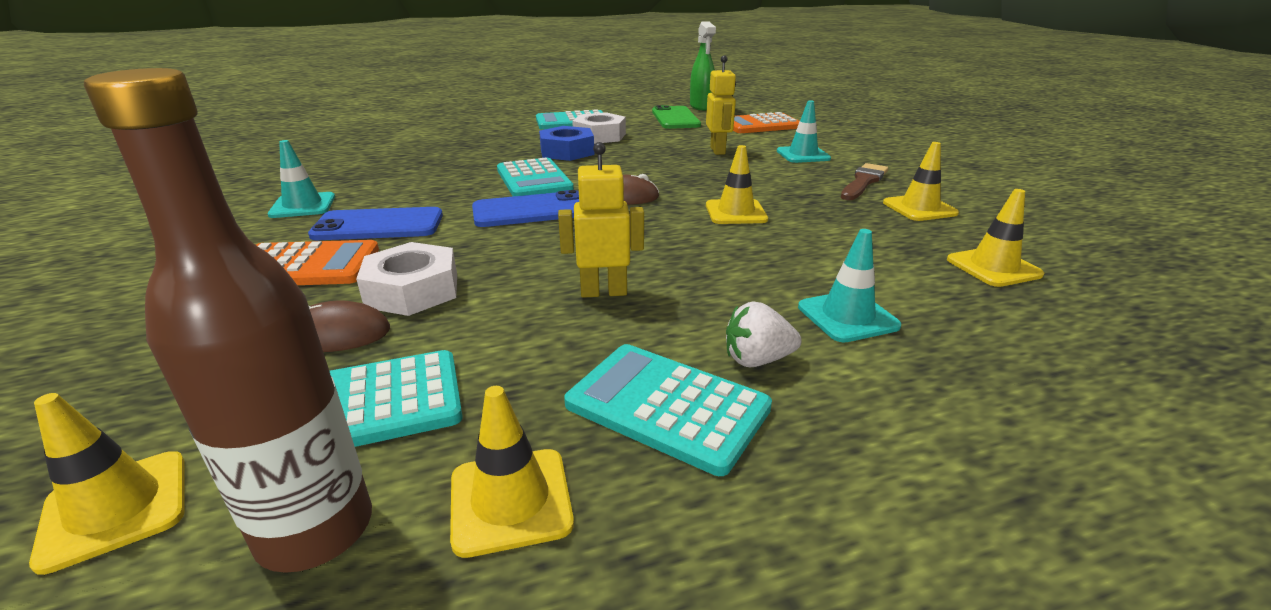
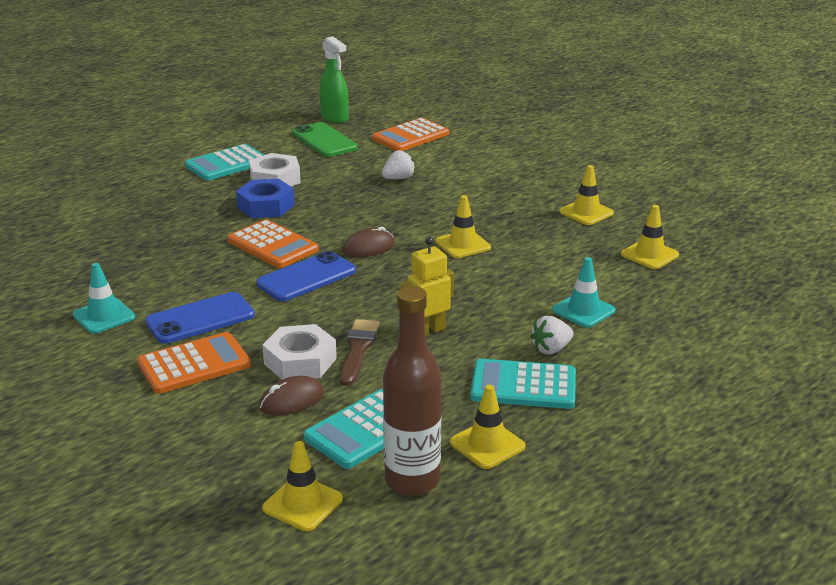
camera: 25 degrees left, 0 degrees up
turquoise calculator [497,158,574,196] -> orange calculator [227,219,319,268]
yellow robot [706,55,736,155] -> white strawberry [382,150,415,179]
turquoise traffic cone [777,100,831,163] -> none
brown brush [841,163,888,200] -> brown brush moved to [340,319,379,386]

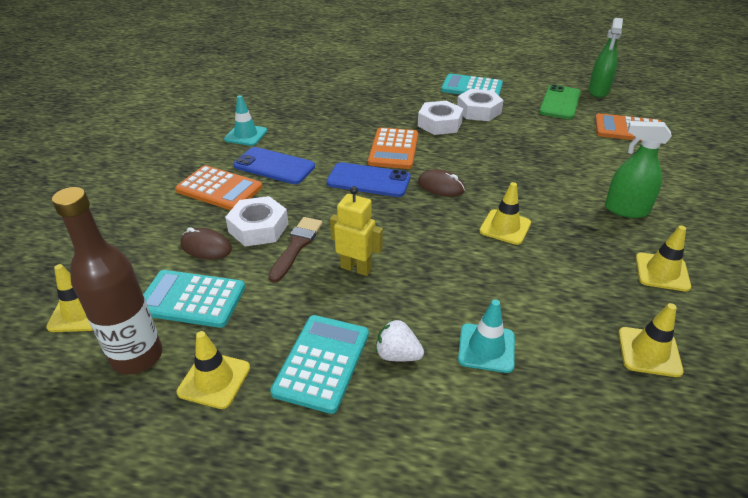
camera: 55 degrees right, 10 degrees up
blue nut [236,179,295,218] -> white nut [418,101,464,135]
brown brush [340,319,379,386] -> brown brush turned 45 degrees counterclockwise [268,217,323,283]
white strawberry [382,150,415,179] -> none
turquoise calculator [470,359,576,409] -> turquoise calculator turned 45 degrees clockwise [270,315,369,414]
none -> green spray bottle [605,121,672,218]

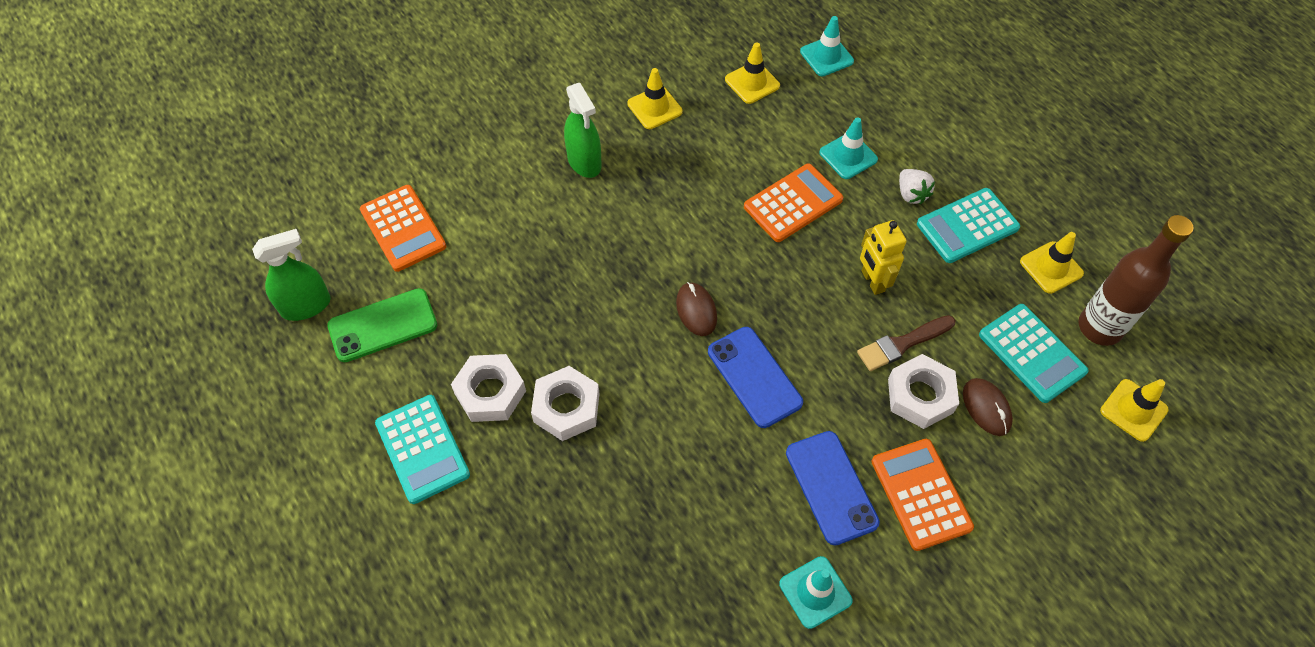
camera: 135 degrees left, 20 degrees up
orange calculator [368,128,418,169] -> orange calculator moved to [744,164,843,242]
yellow traffic cone [479,182,531,245] -> none
none -> turquoise traffic cone [800,16,854,76]

